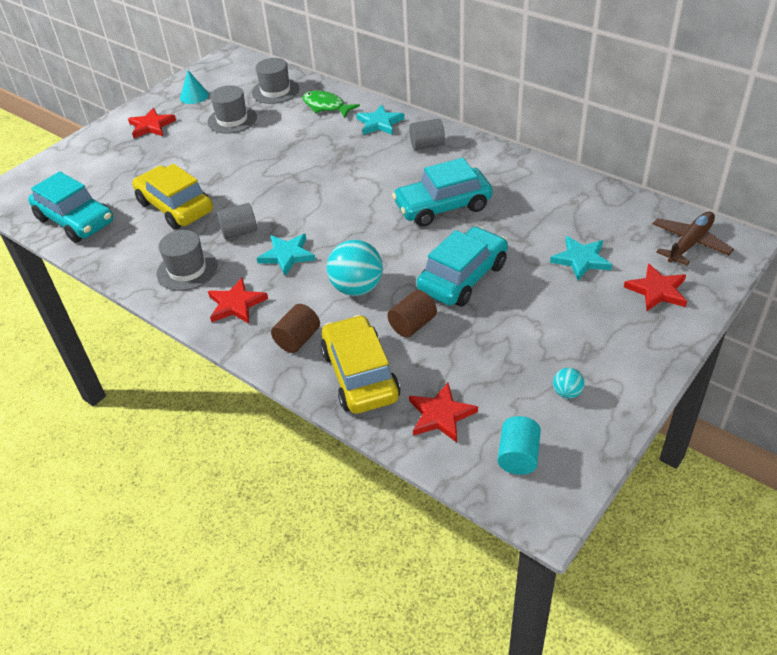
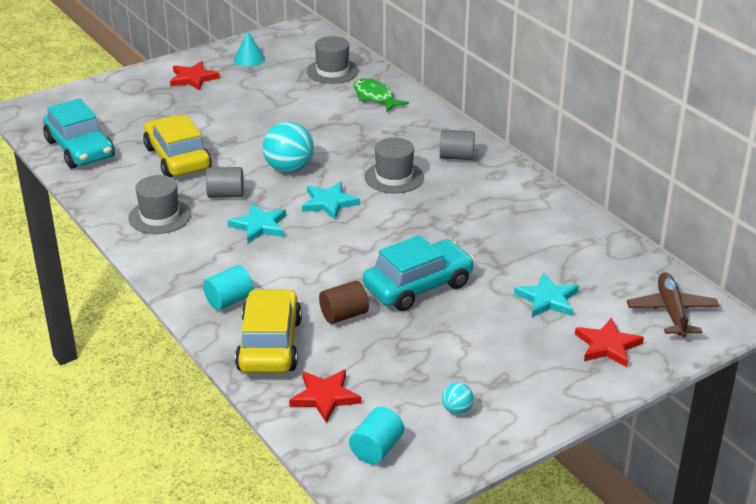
camera: 15 degrees right, 10 degrees down
grey hat [207,85,257,134] -> grey hat moved to [365,138,424,193]
red star [208,278,268,323] -> none
brown cylinder [271,304,320,353] -> turquoise cylinder [203,265,254,310]
turquoise ball [327,240,383,296] -> turquoise ball moved to [262,121,314,173]
turquoise star [356,104,405,135] -> turquoise star moved to [302,182,360,220]
turquoise car [392,158,493,227] -> none
brown plane [653,212,734,265] -> brown plane turned 60 degrees counterclockwise [627,272,719,338]

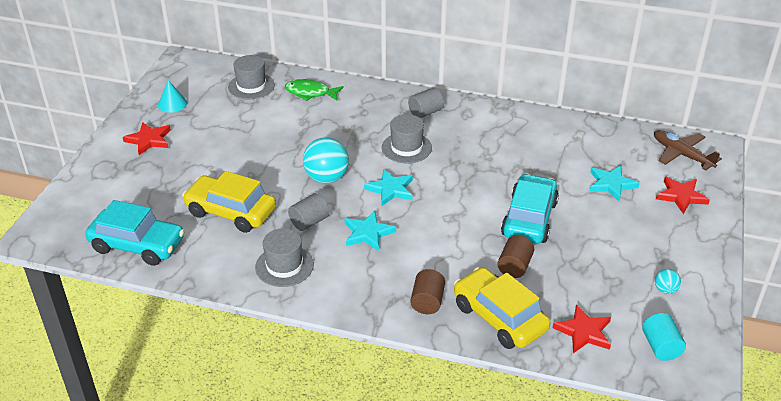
camera: 40 degrees left, 5 degrees up
turquoise cylinder [203,265,254,310] -> brown cylinder [410,269,445,314]

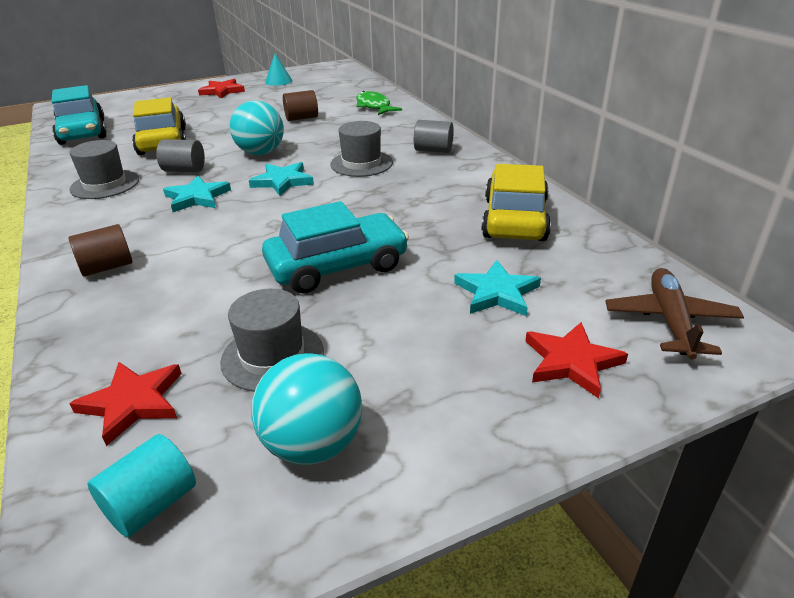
camera: 50 degrees right, 5 degrees down
grey hat [228,55,275,99] -> grey hat moved to [220,289,324,392]
yellow car [454,267,550,349] -> yellow car moved to [481,164,551,241]
brown cylinder [497,235,534,278] -> brown cylinder moved to [283,90,318,121]
turquoise ball [655,269,681,294] -> turquoise ball [251,353,362,465], size x2.07

